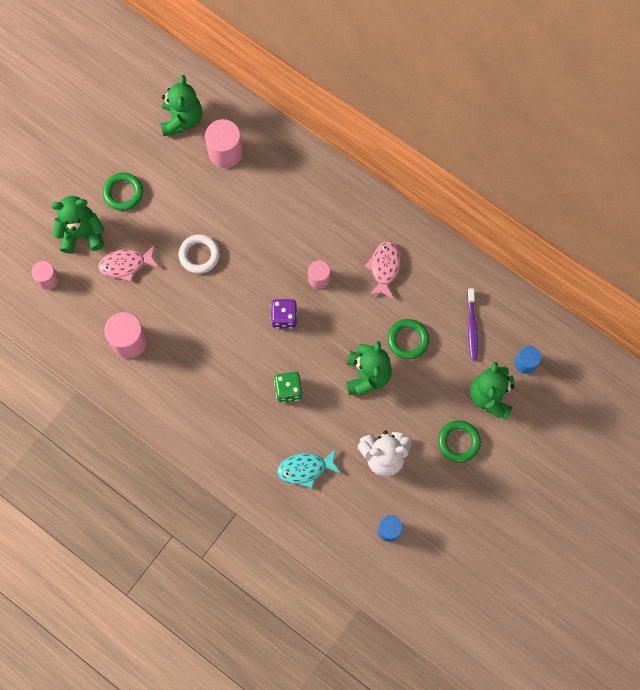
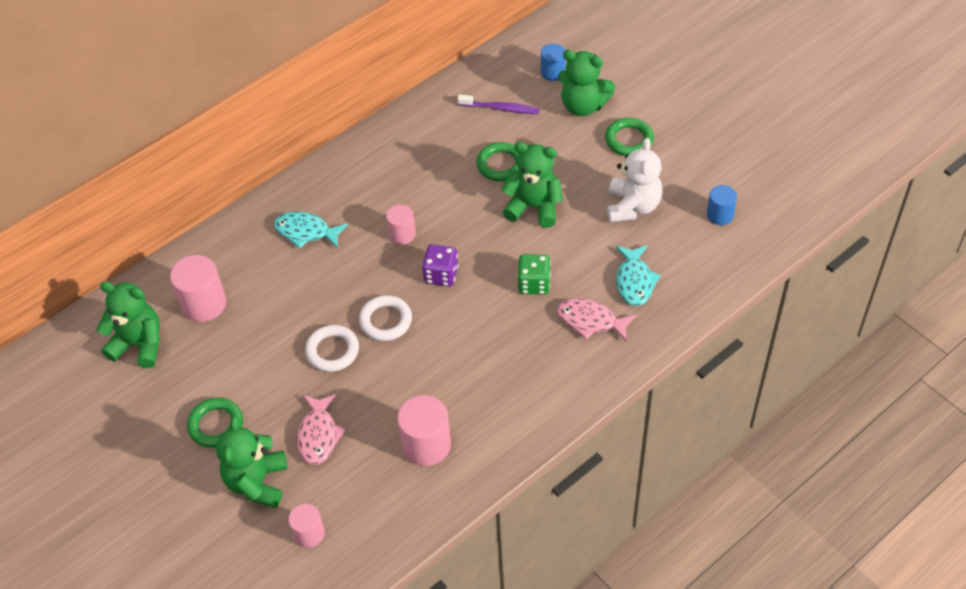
camera: 75 degrees left, 20 degrees down
pink fish [365,241,401,299] -> pink fish moved to [557,298,636,342]
none -> turquoise fish [274,211,348,249]
none -> white ring [359,295,412,341]

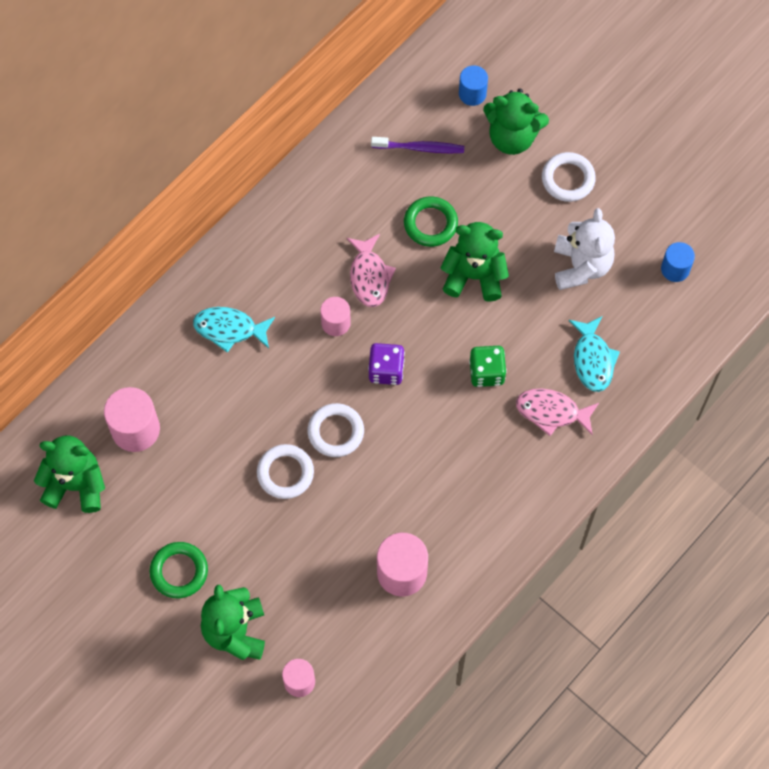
camera: 10 degrees left, 15 degrees up
pink fish [297,394,346,465] -> pink fish moved to [347,234,396,307]
green ring [605,118,654,156] -> white ring [542,152,596,202]

